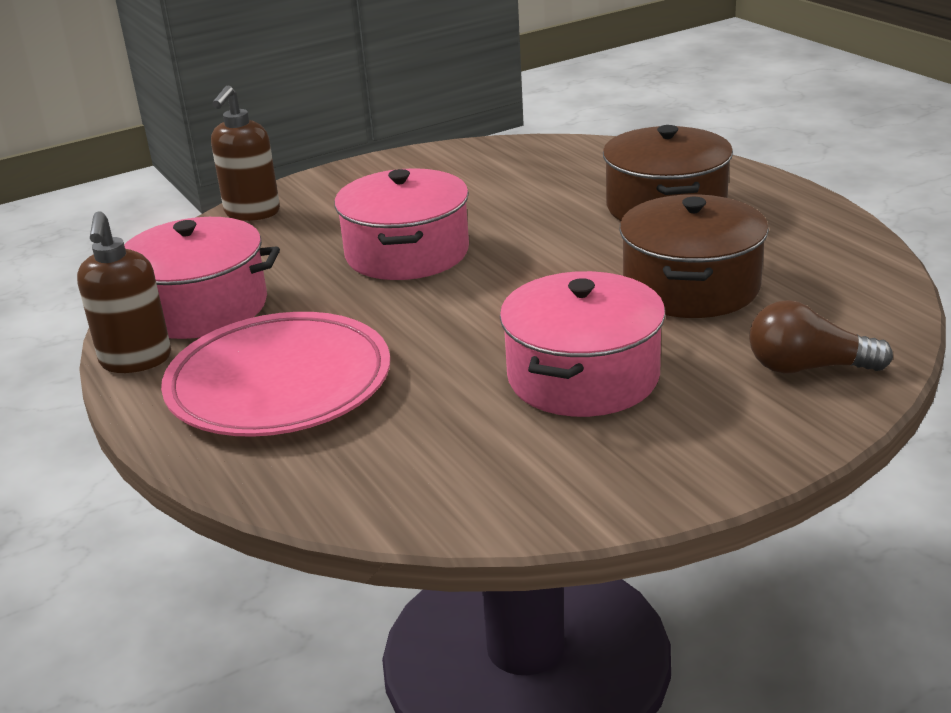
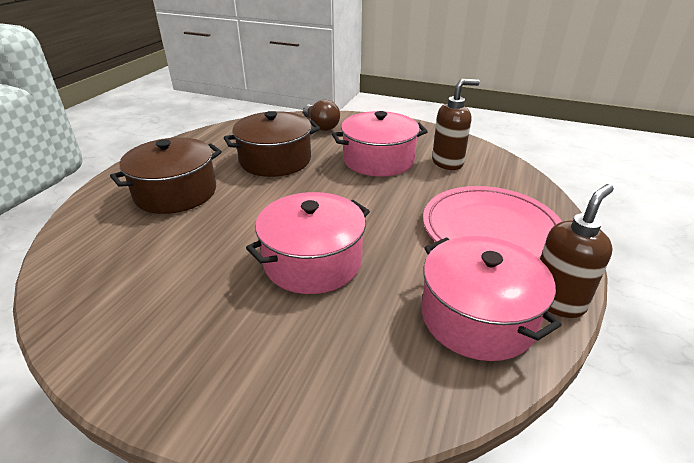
camera: 130 degrees left, 5 degrees up
brown soap dispenser [211,85,280,221] -> brown soap dispenser moved to [432,79,480,170]

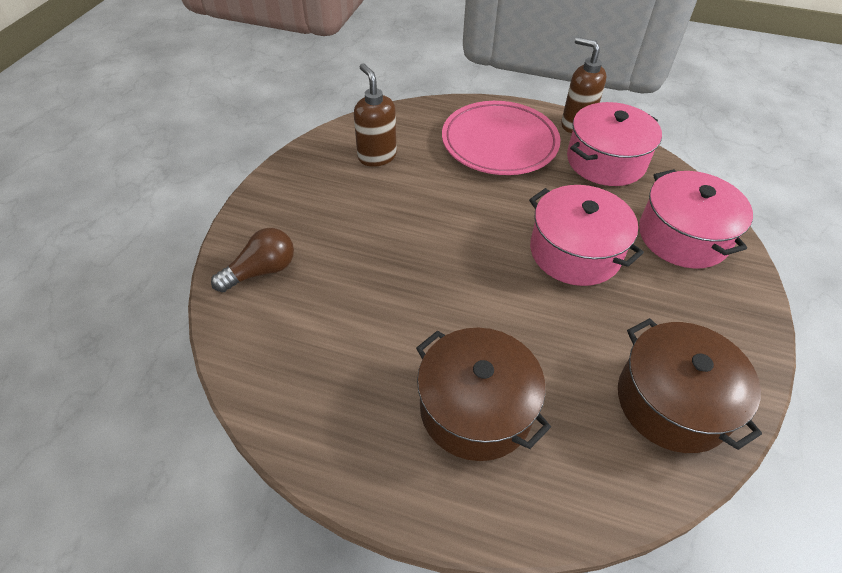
camera: 95 degrees left, 15 degrees up
brown pot [224,111,320,177] -> brown pot moved to [618,318,762,453]
pink pot [332,111,428,177] -> pink pot moved to [639,169,753,269]

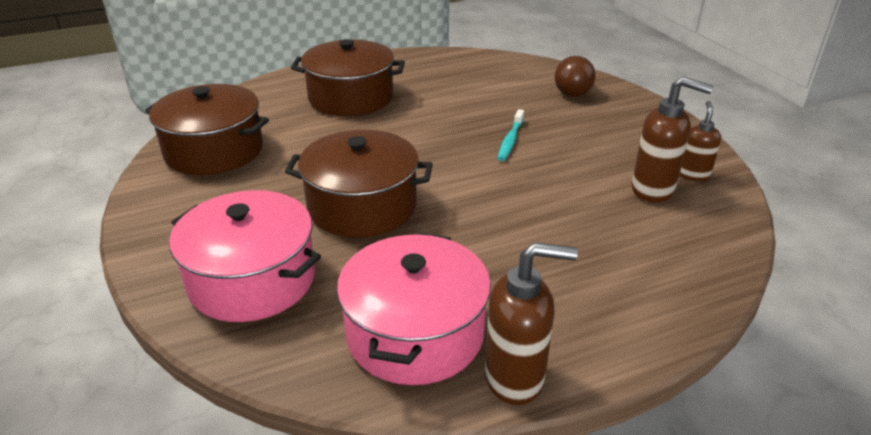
camera: 140 degrees right, 15 degrees down
pink plate [442,101,560,175] -> none
pink pot [529,185,644,286] -> brown pot [285,130,433,238]
none -> turquoise toothbrush [498,109,524,161]
none -> brown soap dispenser [679,101,721,181]

